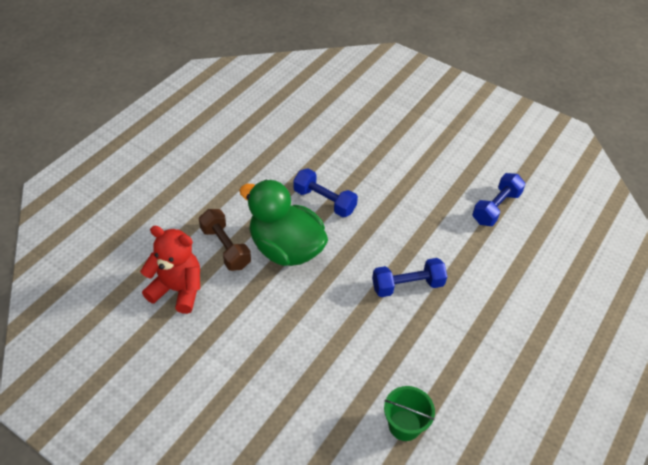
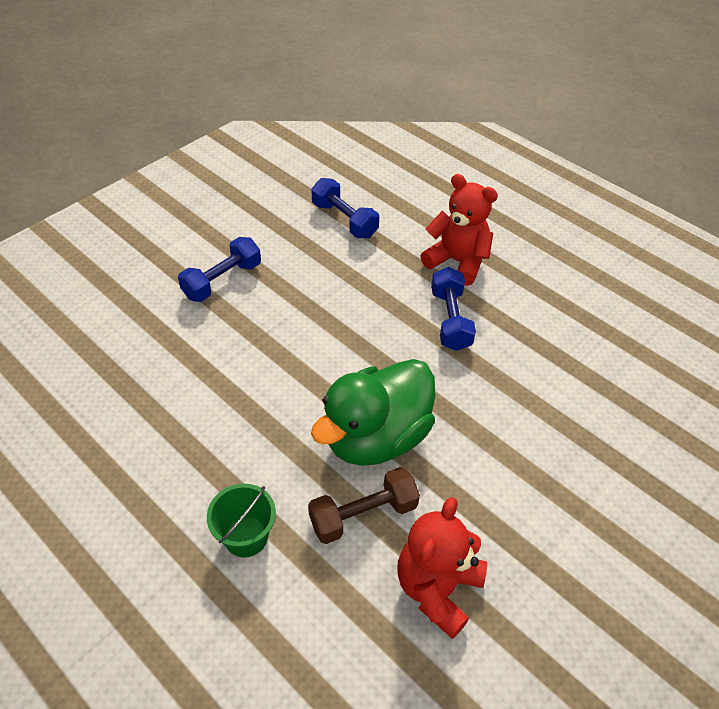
camera: 80 degrees left, 0 degrees up
blue dumbbell [293,169,358,217] -> blue dumbbell moved to [178,237,261,302]
green bucket [384,386,435,441] -> green bucket moved to [207,484,276,557]
none -> red teddy bear [420,174,498,286]

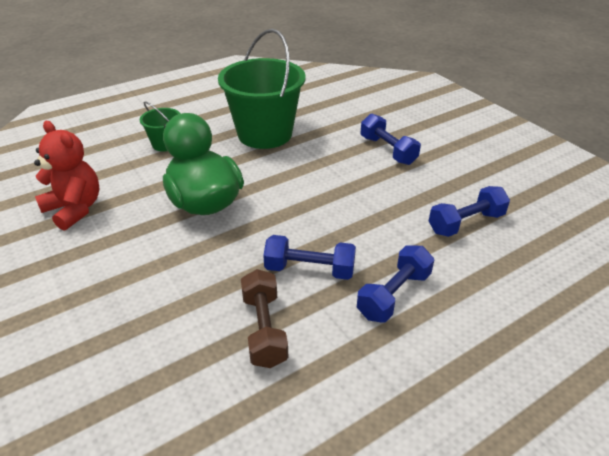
camera: 105 degrees right, 10 degrees down
brown dumbbell [308,467,420,544] -> brown dumbbell moved to [241,269,288,368]
red teddy bear [420,174,498,286] -> blue dumbbell [357,245,434,323]
none -> green bucket [218,29,305,149]

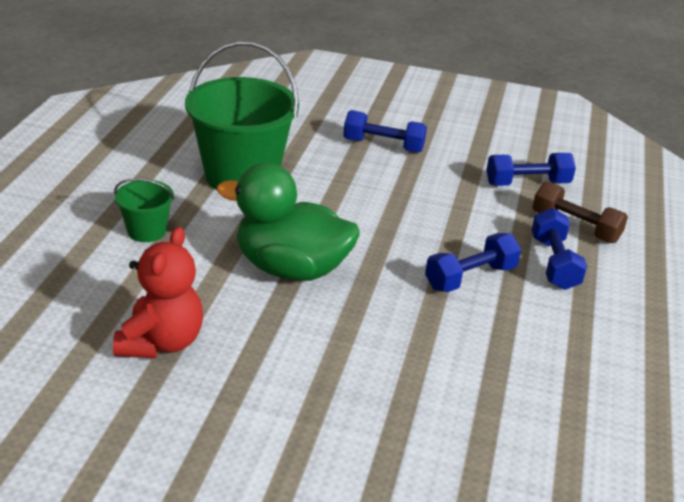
camera: 45 degrees left, 5 degrees down
red teddy bear [34,121,100,231] -> red teddy bear turned 105 degrees clockwise [113,227,203,358]
brown dumbbell [241,269,288,368] -> brown dumbbell moved to [532,182,628,243]
blue dumbbell [429,186,510,237] -> blue dumbbell turned 60 degrees clockwise [486,153,576,186]

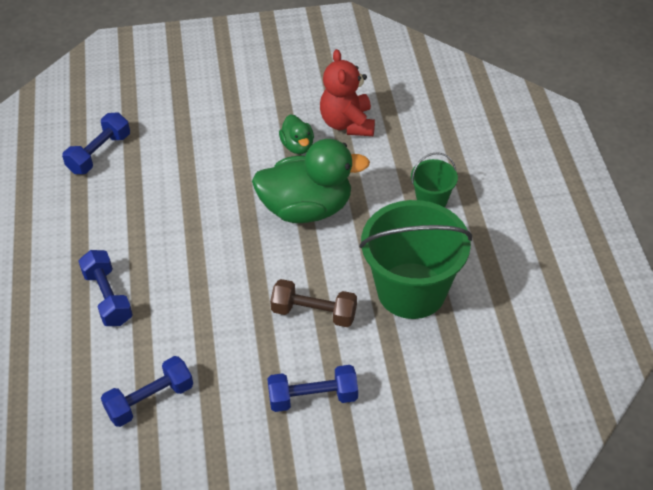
camera: 160 degrees right, 15 degrees up
blue dumbbell [425,233,521,292] -> blue dumbbell moved to [62,112,130,174]
brown dumbbell [532,182,628,243] -> brown dumbbell moved to [270,279,357,327]
none -> green duck [279,114,314,154]

